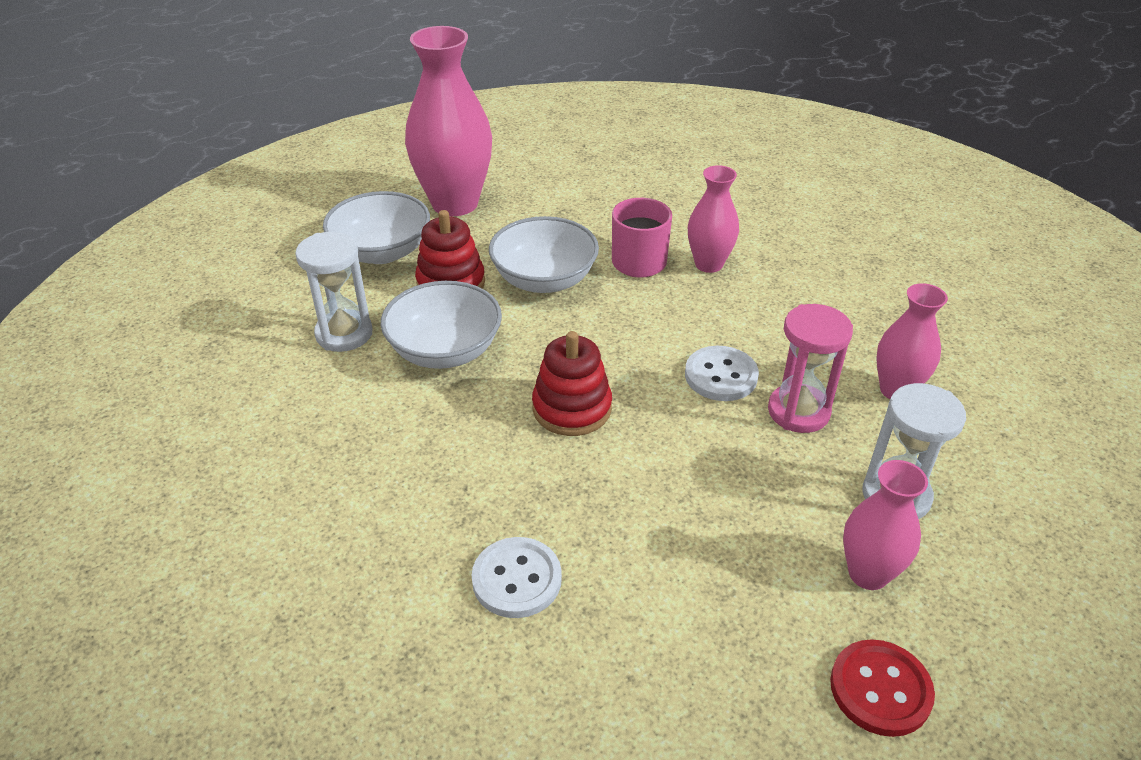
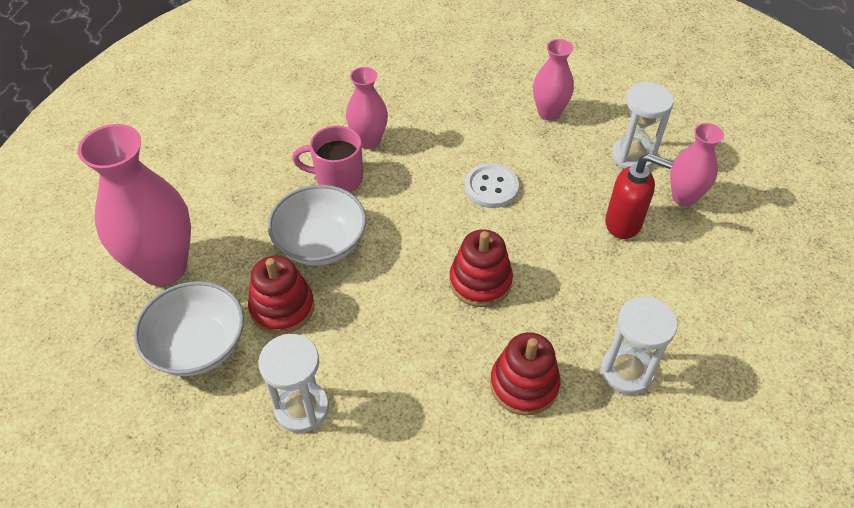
camera: 65 degrees left, 10 degrees up
white bowl [381,281,502,369] -> none
white button [471,537,562,618] -> white hourglass [601,296,678,395]
pink hourglass [768,304,853,433] -> none
red button [830,639,935,737] -> none
none -> red stacking toy [490,332,560,416]
none -> red soap dispenser [605,153,673,239]

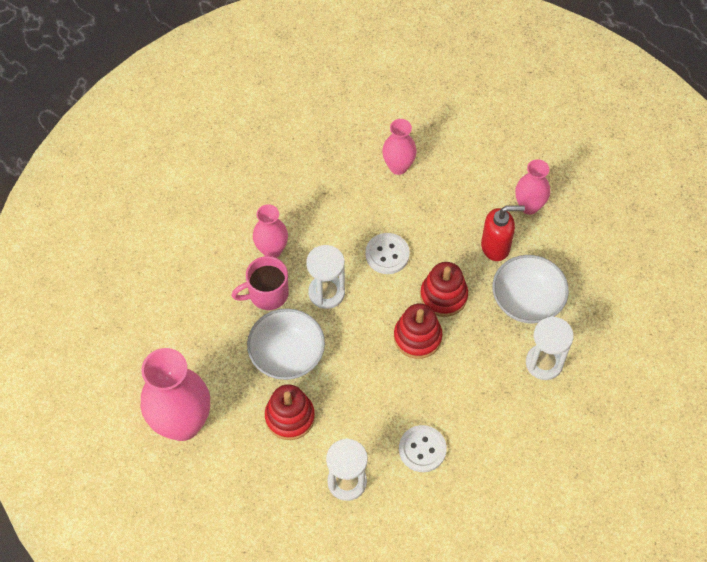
camera: 25 degrees left, 10 degrees up
white bowl [134,281,244,376] -> white bowl moved to [492,255,569,324]
red stacking toy [490,332,560,416] -> red stacking toy moved to [420,262,468,317]
white hourglass [612,82,674,169] -> white hourglass moved to [306,245,345,309]
none -> white button [399,425,447,472]

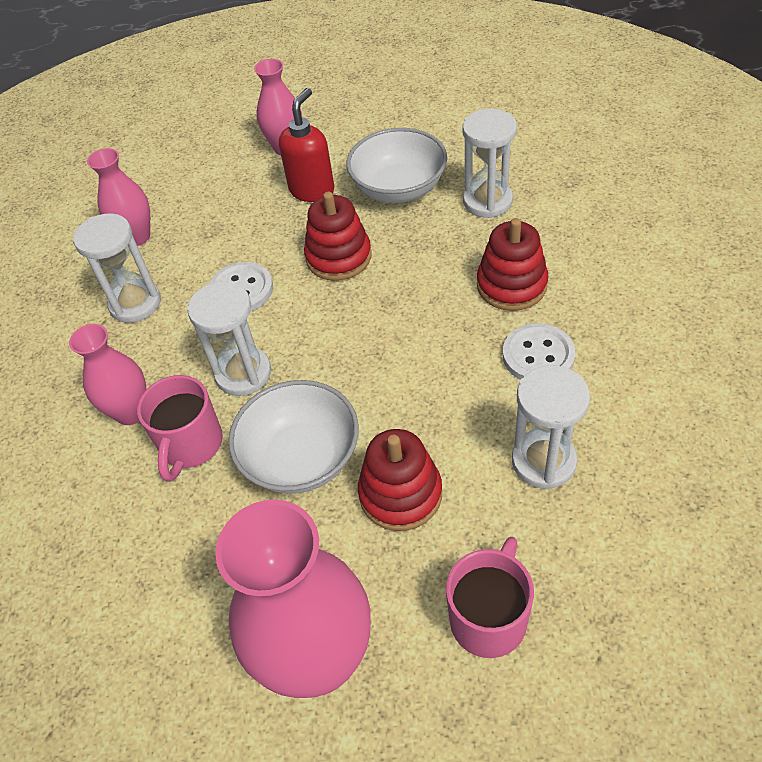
camera: 55 degrees left, 10 degrees down
red stacking toy [394,304,442,359] -> red stacking toy moved to [477,218,549,311]
none -> white hourglass [73,213,161,323]
none -> pink mug [446,537,534,658]

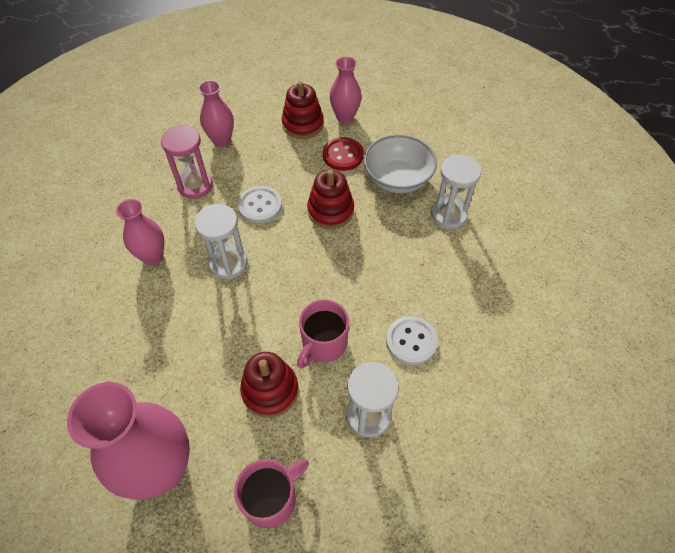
camera: 20 degrees right, 5 degrees up
white hourglass [73,213,161,323] -> pink hourglass [161,125,213,199]
pink mug [137,375,223,482] -> pink mug moved to [297,300,349,368]
white bowl [228,380,359,494] -> none
red soap dispenser [279,88,334,202] -> red button [323,137,364,171]
red stacking toy [477,218,549,311] -> red stacking toy moved to [282,81,324,139]

